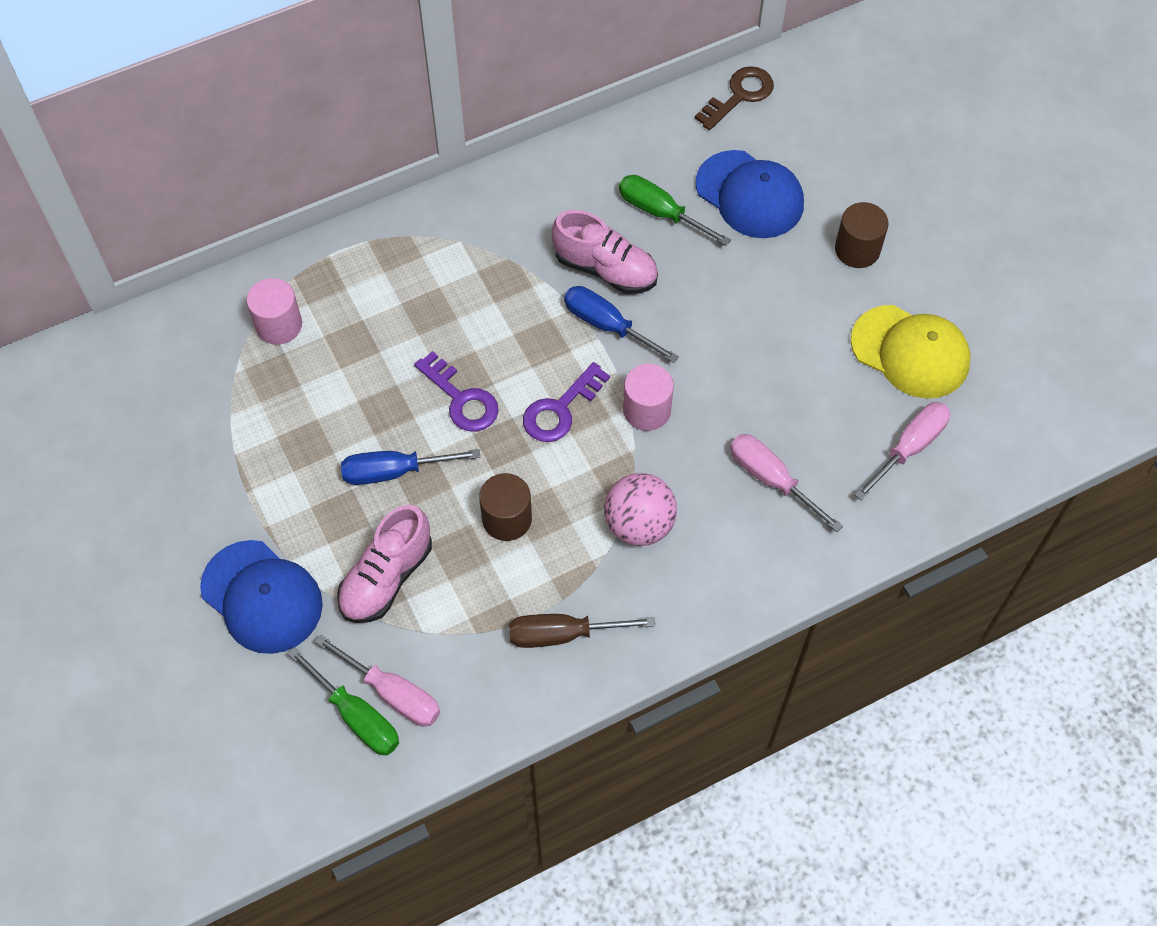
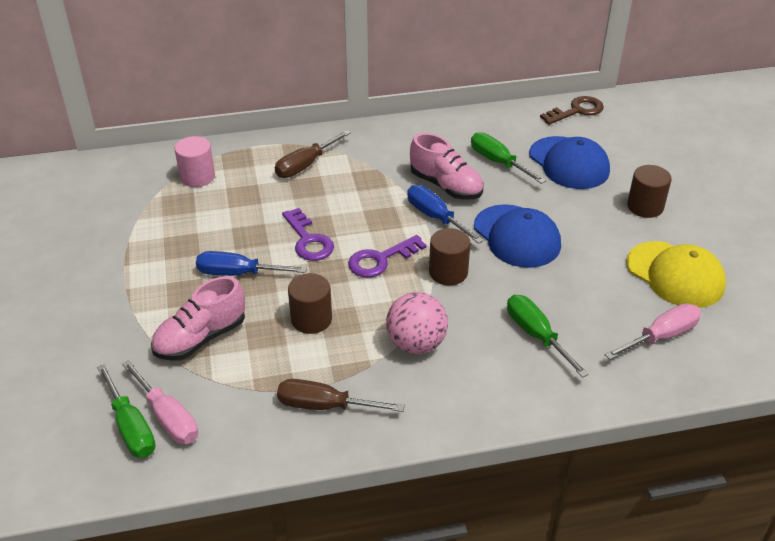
camera: 15 degrees right, 20 degrees down
blue cap [200,540,323,654] -> blue cap moved to [474,204,561,268]
pink cylinder [623,364,674,431] -> brown cylinder [429,228,471,285]
pink screwdriver [730,434,843,532] -> green screwdriver [507,295,589,378]
none -> brown screwdriver [275,130,351,178]

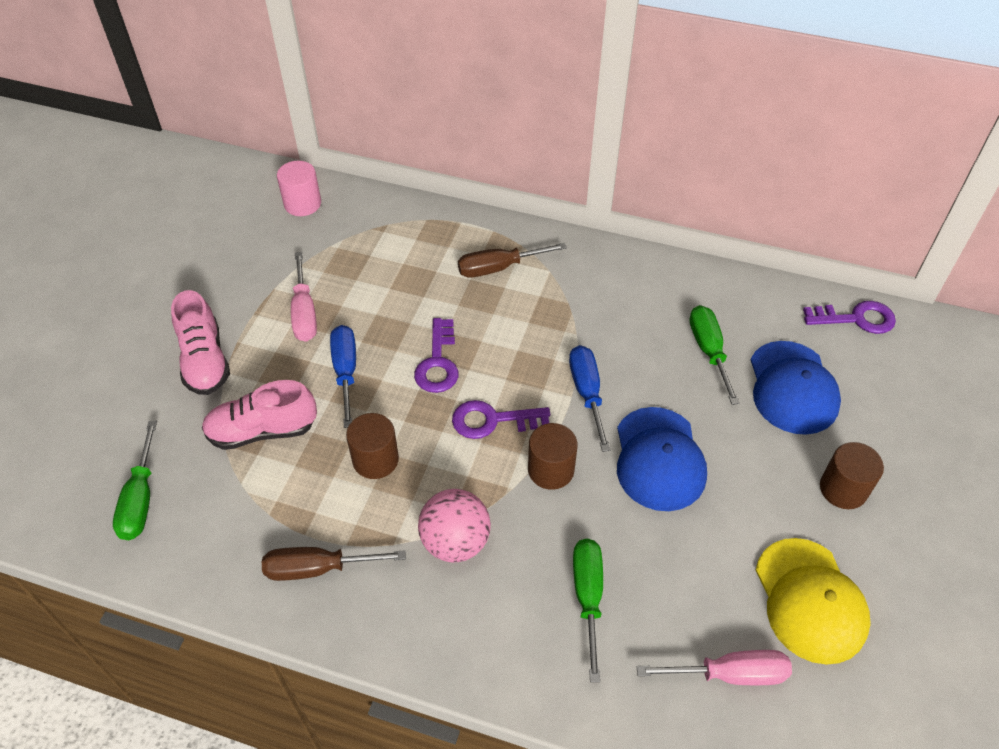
camera: 30 degrees right, 10 degrees up
pink screwdriver [122,360,198,444] -> pink screwdriver moved to [291,252,317,342]
pink cylinder [175,136,215,187] -> pink cylinder moved to [277,161,321,216]
blue screwdriver [196,251,307,276] -> blue screwdriver turned 45 degrees clockwise [330,325,356,428]
brown screwdriver [277,379,405,412] -> brown screwdriver turned 45 degrees counterclockwise [262,547,406,581]
pink shoe [410,133,483,200] -> pink shoe moved to [171,290,230,395]
brown key [540,96,604,125] -> purple key [803,301,896,334]

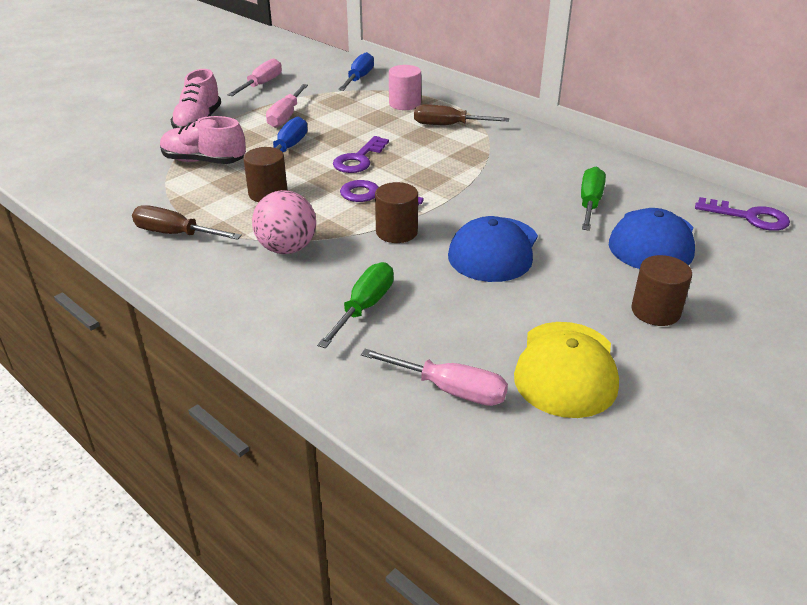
camera: 25 degrees right, 15 degrees down
green screwdriver [113,421,157,540] -> none
pink cylinder [277,161,321,216] -> pink cylinder moved to [389,65,421,110]
blue screwdriver [569,345,610,452] -> blue screwdriver moved to [338,52,374,91]
none -> pink screwdriver [227,58,282,96]

